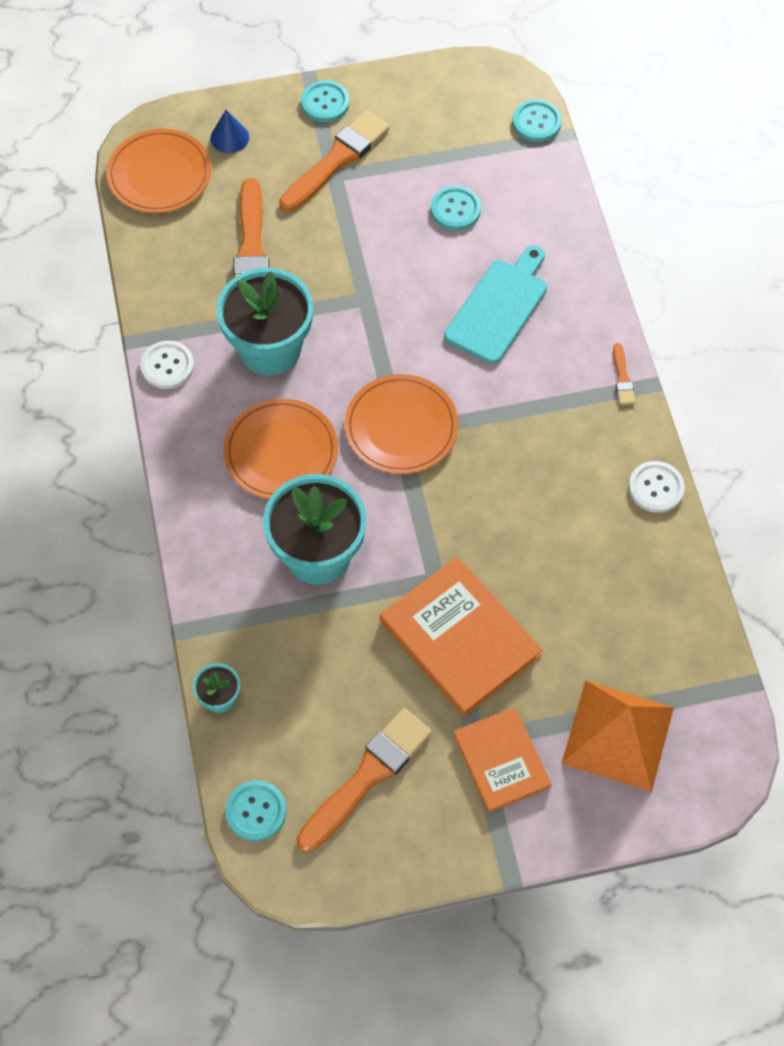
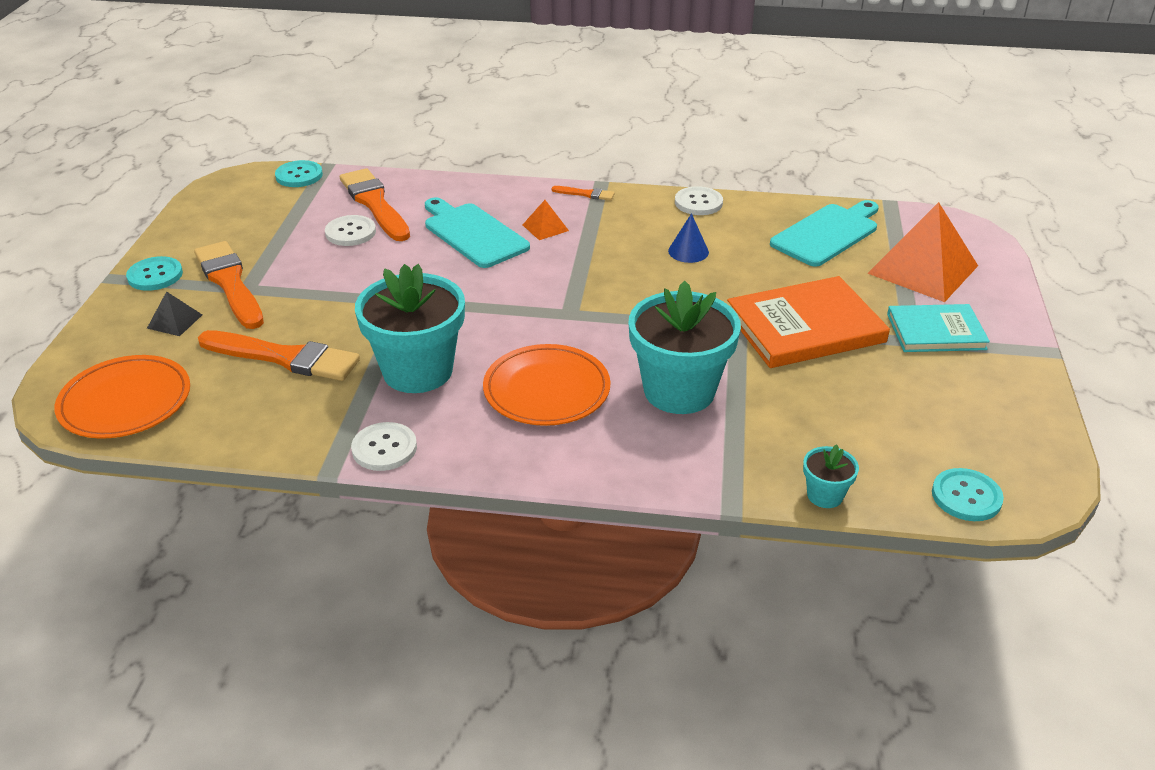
camera: 70 degrees left, 25 degrees down
blue cone [210,110,249,153] -> blue cone moved to [668,213,709,263]
orange brush [296,708,432,852] -> orange brush moved to [340,168,410,241]
orange plate [345,374,458,474] -> none
turquoise button [431,186,481,230] -> white button [325,215,376,246]
orange book [453,707,551,813] -> turquoise book [887,304,990,352]
none -> black pyramid [147,291,202,336]
none -> orange pyramid [523,200,569,240]
none -> turquoise cutting board [770,200,879,267]

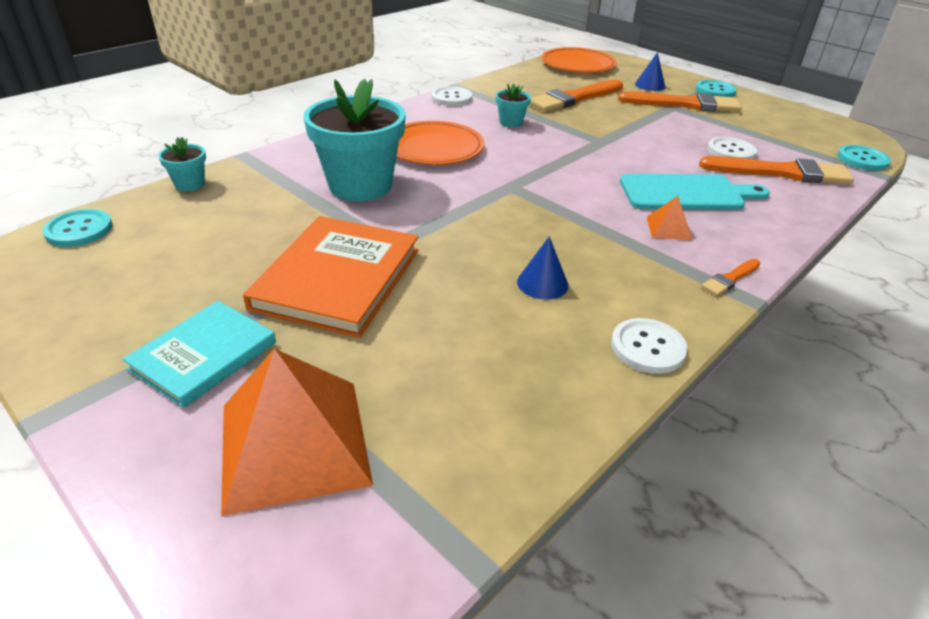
camera: 125 degrees right, 0 degrees up
black pyramid [147,291,202,336] -> blue cone [635,52,665,91]
turquoise flower pot [355,264,465,393] -> turquoise flower pot [496,84,531,128], size x0.45
turquoise cutting board [770,200,879,267] -> none

